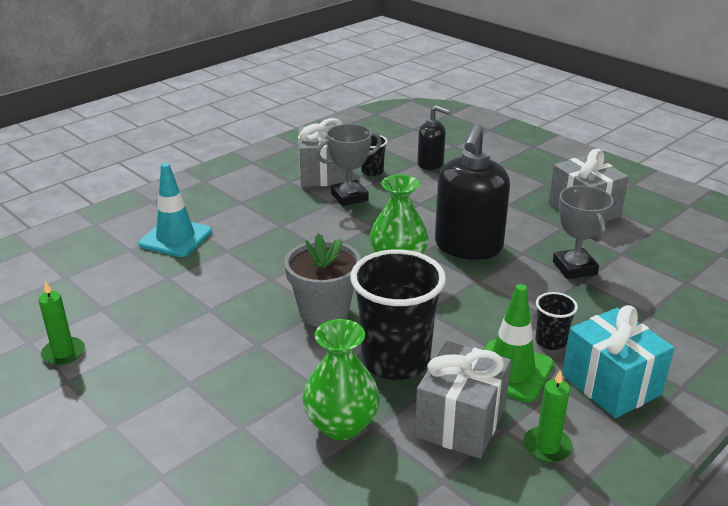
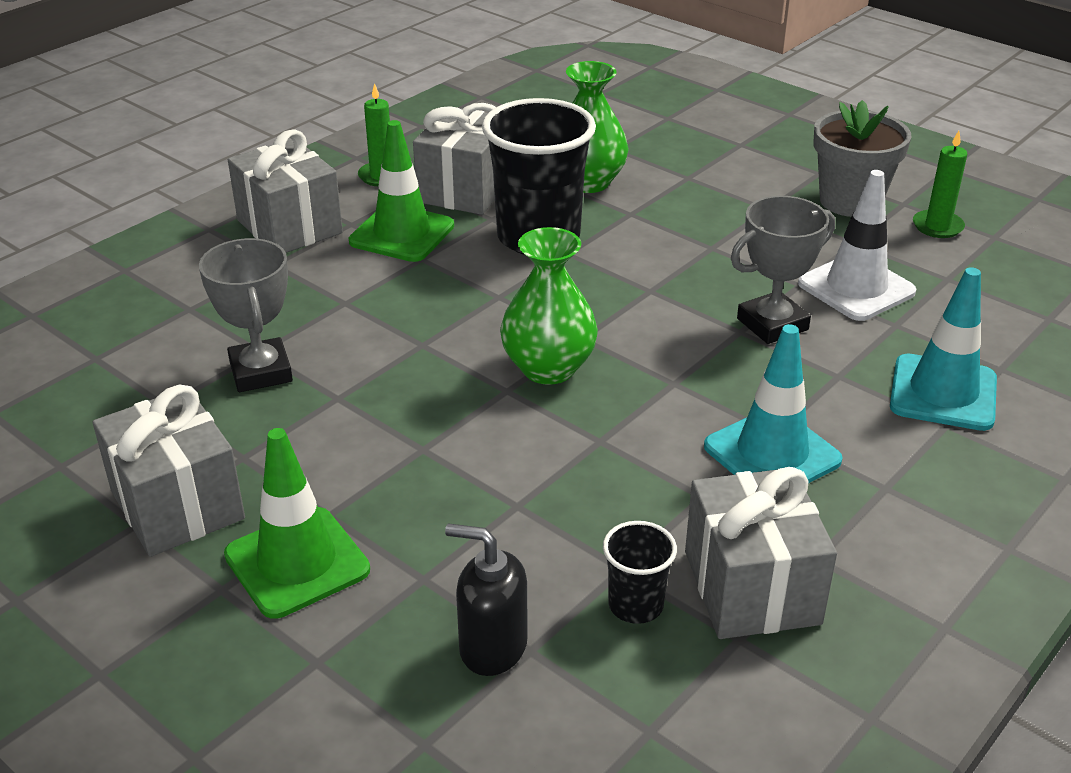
camera: 175 degrees right, 5 degrees up
grey flower pot [284,233,361,327] -> grey flower pot moved to [813,100,912,217]
grey trophy [316,124,382,206] -> grey trophy moved to [731,196,835,344]
black soap dispenser [435,123,510,260] -> none
black cup [535,292,578,350] -> none
turquoise gift [562,305,674,418] -> grey gift [228,130,343,253]
none -> green traffic cone [224,428,370,619]
none -> turquoise traffic cone [704,324,843,483]
none -> white traffic cone [798,170,916,321]

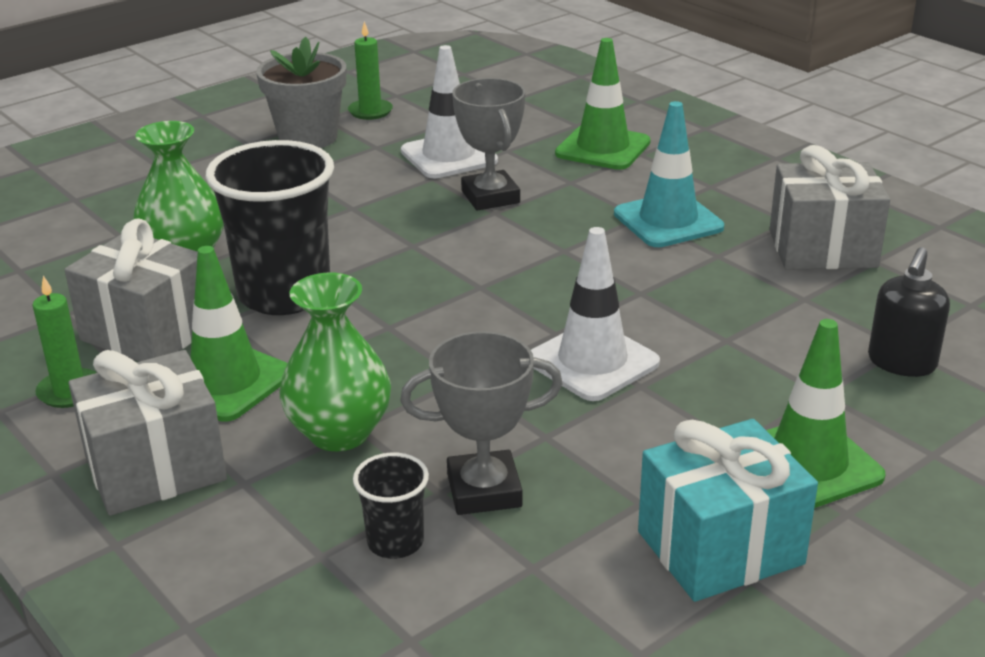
camera: 80 degrees left, 5 degrees down
grey gift [93,385,245,557] -> turquoise gift [638,419,818,602]
green vase [500,227,598,385] -> green vase moved to [279,272,391,451]
black cup [603,521,677,624] -> black cup moved to [353,453,429,559]
turquoise traffic cone [890,267,997,431] -> green traffic cone [555,38,651,170]
none -> white traffic cone [531,227,660,401]

